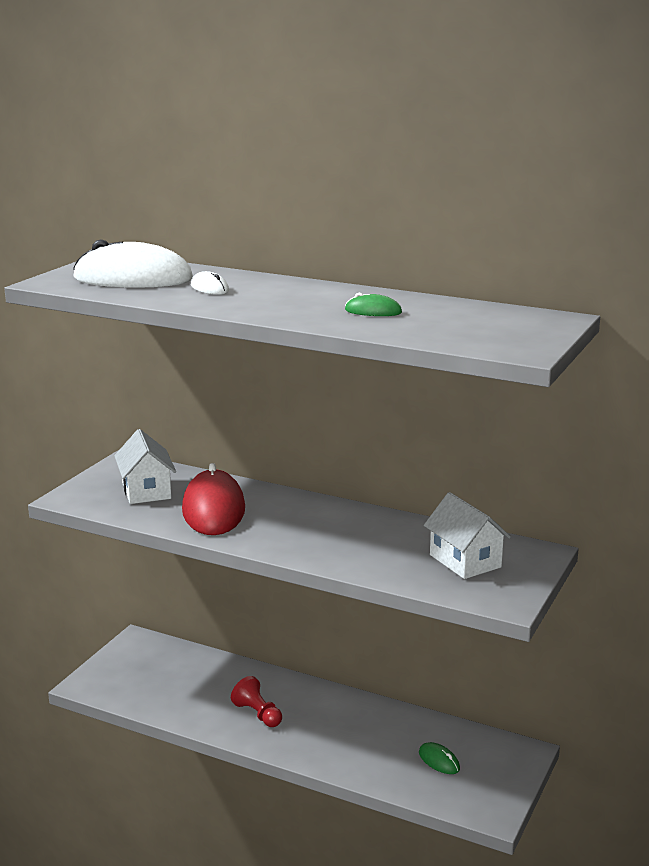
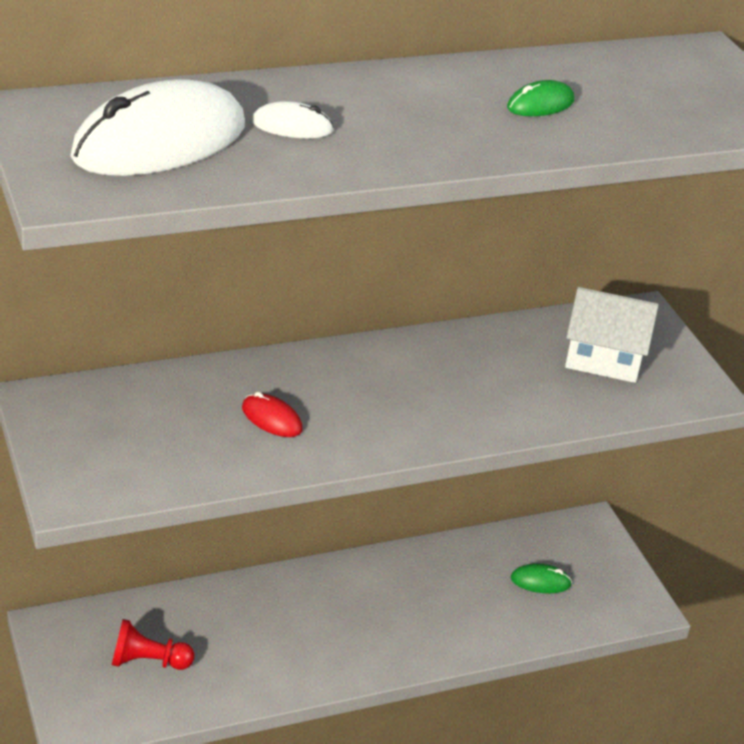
camera: 50 degrees left, 15 degrees up
white house [114,429,176,504] -> none
red mouse [182,463,245,535] -> red mouse [242,392,303,437], size x0.44
red pawn [231,676,282,727] -> red pawn moved to [112,619,194,670]

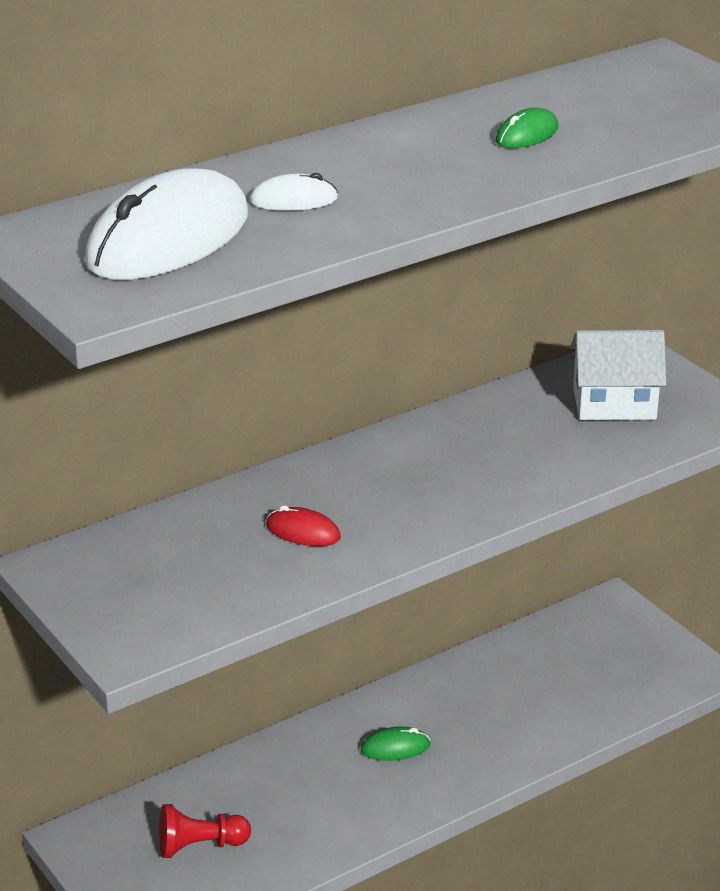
camera: 10 degrees left, 5 degrees down
green mouse [511,564,572,594] -> green mouse moved to [361,727,430,761]

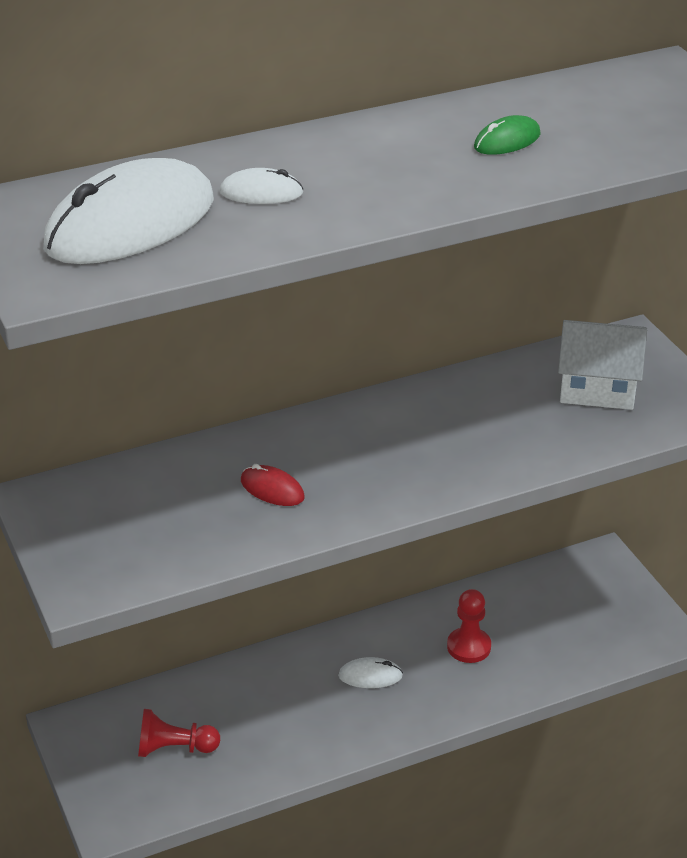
camera: 10 degrees right, 5 degrees up
green mouse [361,727,430,761] -> white mouse [338,657,403,688]
none -> red pawn [447,589,491,663]

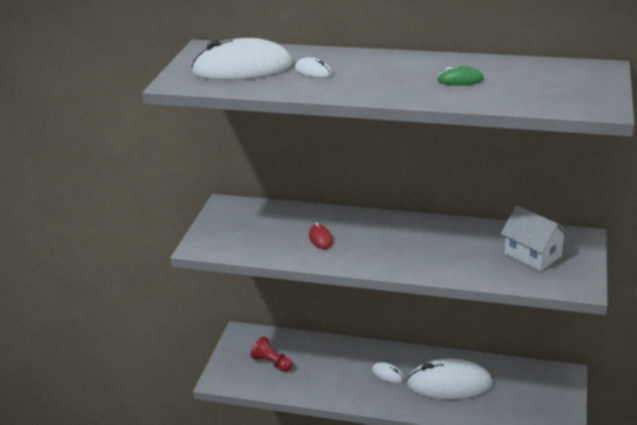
camera: 40 degrees right, 5 degrees down
red pawn [447,589,491,663] -> white mouse [407,359,493,400]

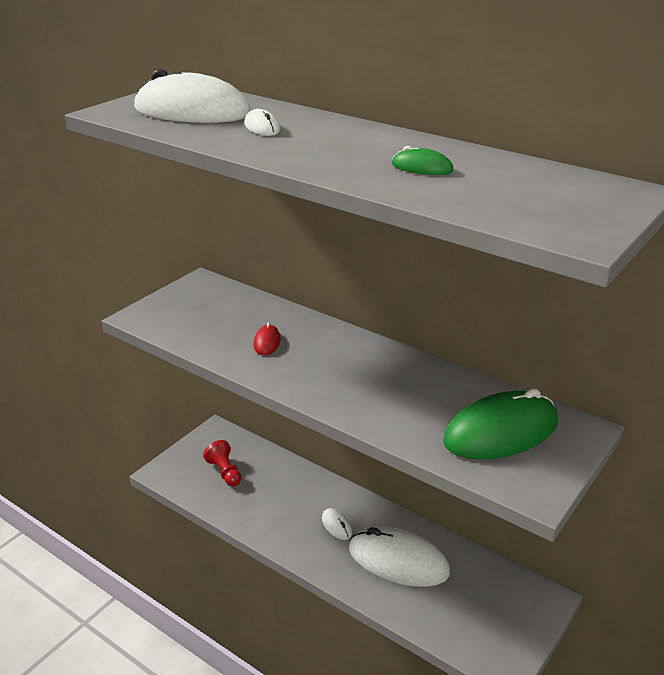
camera: 20 degrees right, 0 degrees up
white house [501,206,569,271] -> green mouse [443,388,558,460]

